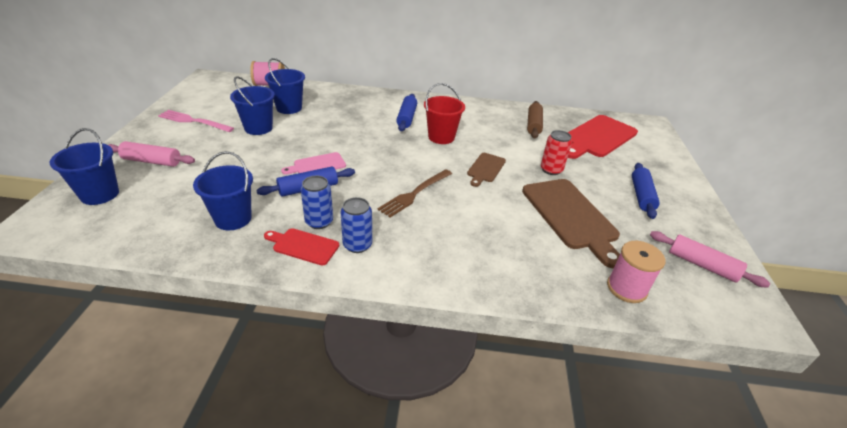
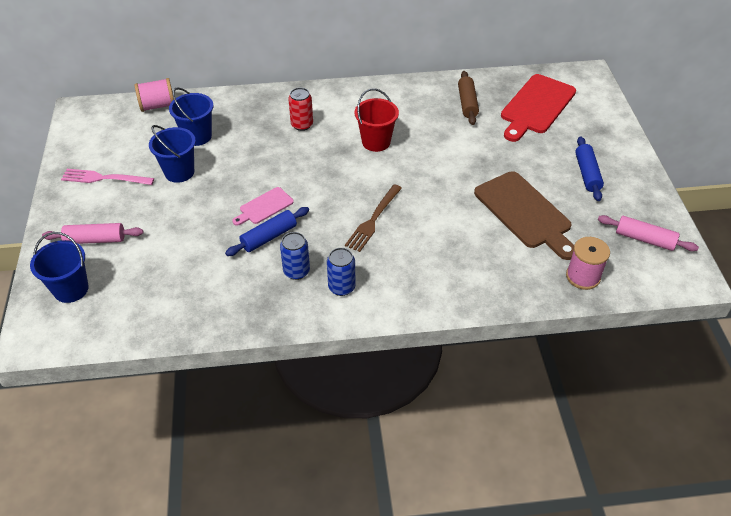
camera: 10 degrees left, 10 degrees up
blue bucket [193,151,253,230] -> none
red cutting board [264,228,339,265] -> none
blue rolling pin [396,94,417,131] -> none
brown cutting board [467,153,506,187] -> none
red can [541,130,572,175] -> red can moved to [288,88,313,131]

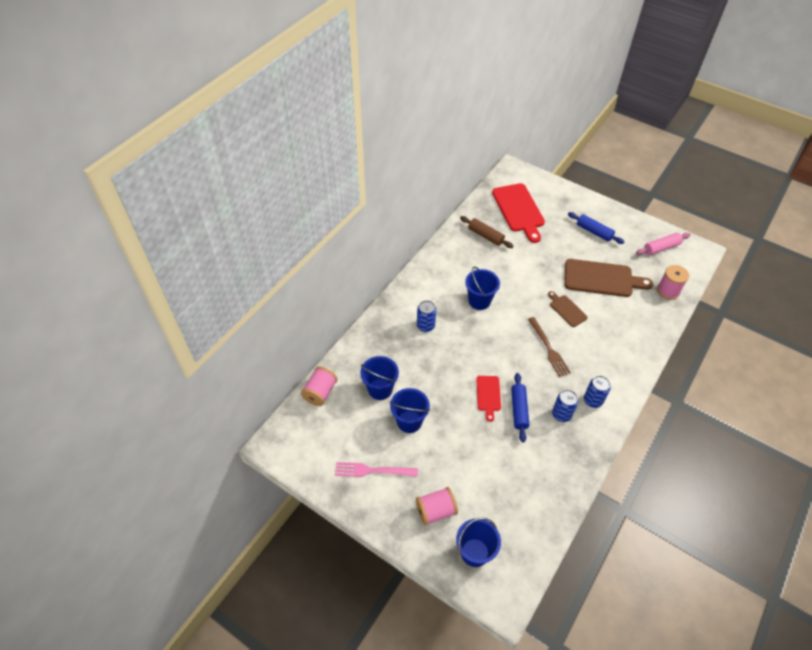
camera: 50 degrees left, 5 degrees up
pink rolling pin [42,223,144,244] -> pink spool [416,487,458,526]
pink fork [61,169,154,185] -> pink fork turned 45 degrees clockwise [335,462,418,477]
pink cutting board [232,187,294,226] -> red cutting board [476,376,501,422]
red can [288,88,313,131] -> blue can [417,300,436,332]
red bucket [355,88,399,152] -> blue bucket [465,267,500,310]
none -> brown cutting board [548,291,588,327]

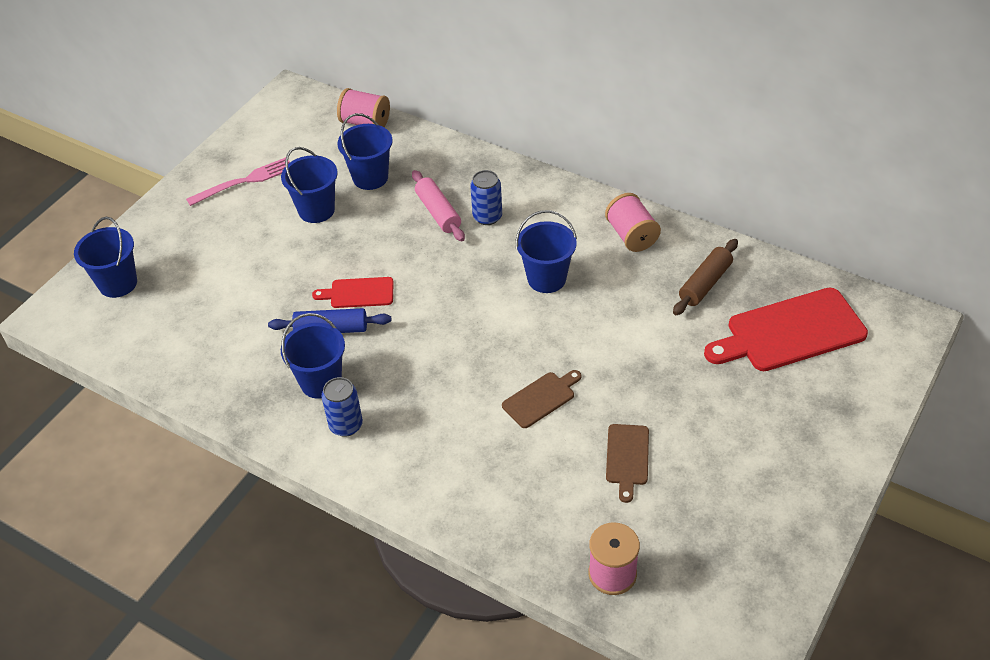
camera: 90 degrees right, 5 degrees down
pink fork [335,462,418,477] -> pink fork turned 60 degrees clockwise [186,157,290,206]
pink spool [416,487,458,526] -> pink spool moved to [605,193,661,252]
brown fork [528,317,571,377] -> none
blue can [552,390,578,422] -> blue bucket [281,313,345,399]
brown cutting board [564,259,653,297] -> brown cutting board [606,424,649,503], size x0.52
blue rolling pin [568,212,624,244] -> none
pink rolling pin [636,233,691,255] -> pink rolling pin moved to [412,170,465,242]

